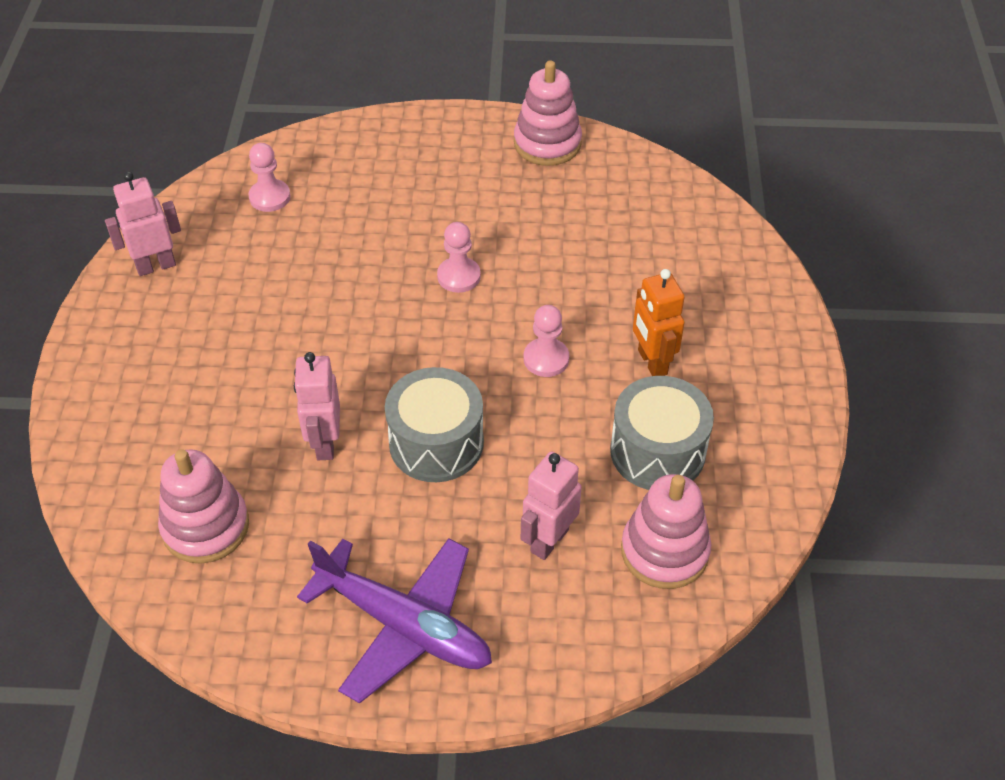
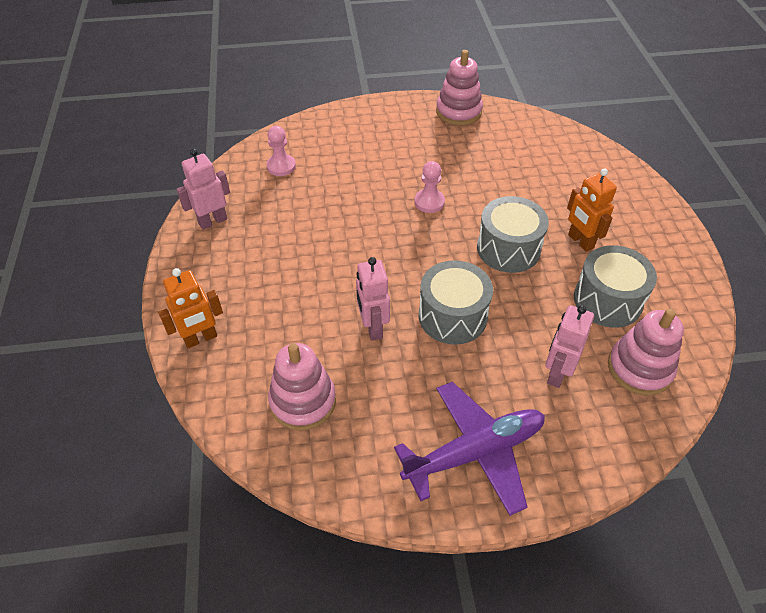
camera: 10 degrees left, 0 degrees up
purple plane [297,538,492,704] -> purple plane turned 45 degrees counterclockwise [394,382,545,516]
pink pawn [524,305,569,377] -> grey drum [477,196,549,273]
none -> orange robot [158,268,223,348]

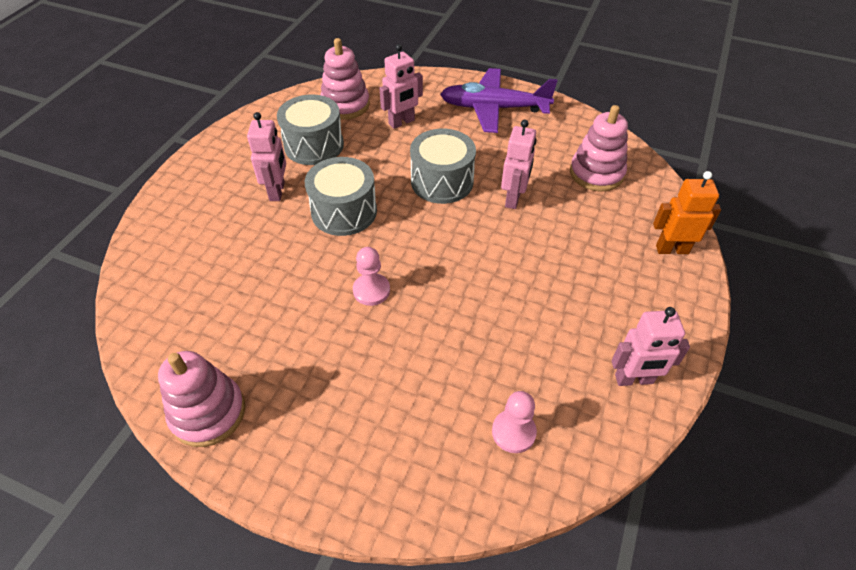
camera: 150 degrees left, 0 degrees up
orange robot [567,169,617,252] -> pink robot [247,112,286,201]

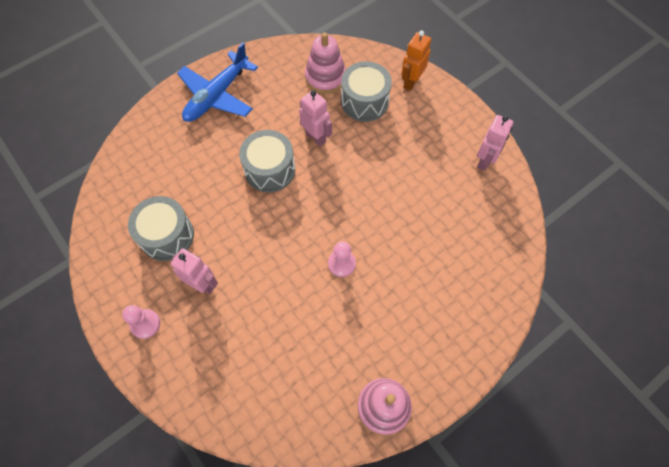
camera: 60 degrees left, 15 degrees up
grey drum [305,157,377,236] -> grey drum moved to [341,61,392,122]
pink stacking toy [320,38,370,120] -> none
pink robot [379,44,423,129] -> none
purple plane [440,68,558,133] -> blue plane [177,43,258,122]
pink pawn [492,391,537,453] -> pink pawn moved to [122,305,160,339]

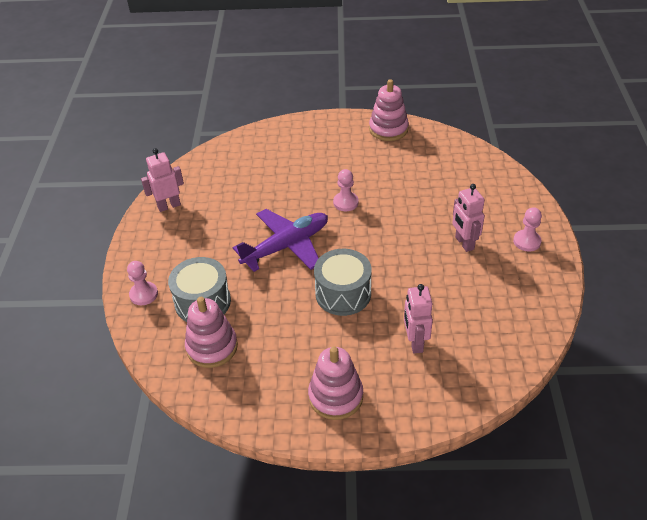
camera: 140 degrees left, 20 degrees down
grey drum [128,196,194,261] -> none
blue plane [177,43,258,122] -> pink stacking toy [308,346,363,420]
pink robot [299,90,332,146] -> pink robot moved to [404,284,433,353]
orange robot [401,30,431,91] -> pink pawn [127,261,158,305]
none -> purple plane [233,209,328,272]

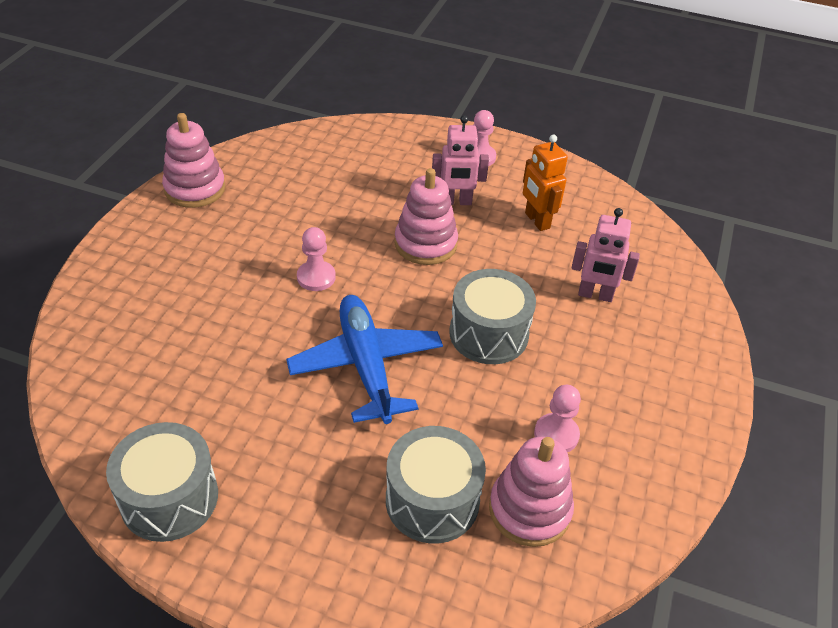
camera: 75 degrees left, 0 degrees up
pink pawn [127,261,158,305] -> pink pawn moved to [534,385,581,452]
pink robot [141,148,184,212] -> grey drum [106,422,218,542]
purple plane [233,209,328,272] -> blue plane [286,295,443,424]
pink stacking toy [308,346,363,420] -> pink stacking toy moved to [395,168,458,265]
none -> orange robot [523,135,568,231]

